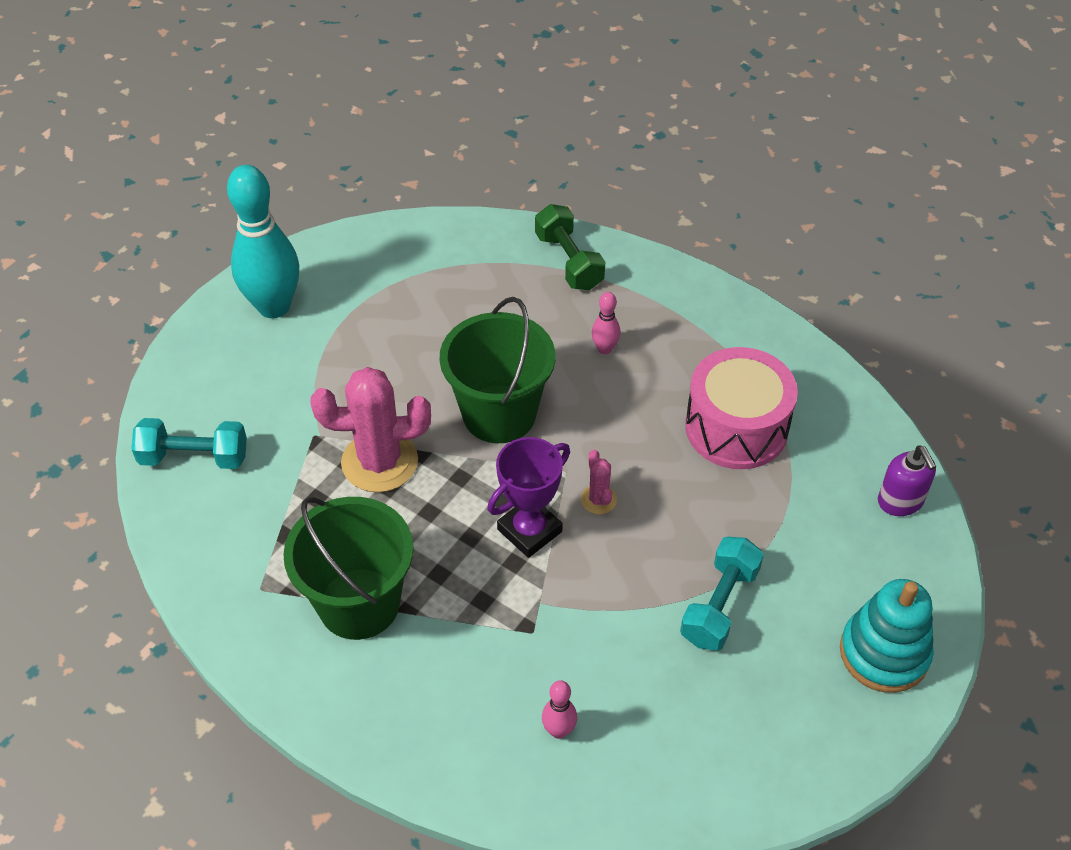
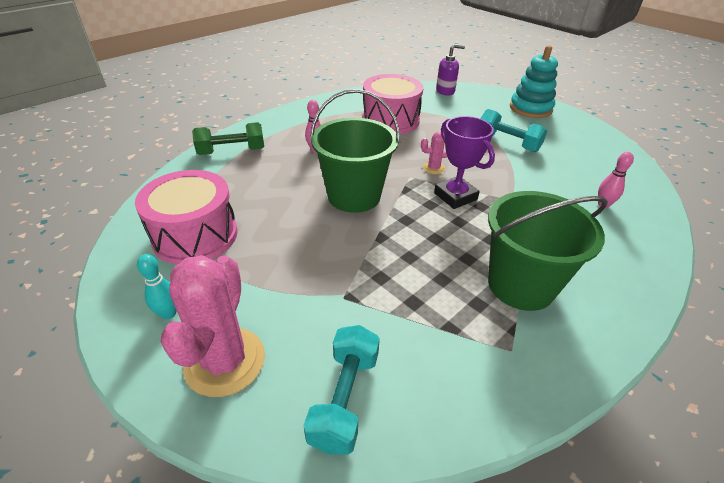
camera: 80 degrees left, 10 degrees down
turquoise bowling pin [227,165,299,318] -> turquoise bowling pin [137,254,177,319], size x0.43
pink cactus [311,367,431,492] -> pink cactus moved to [160,255,265,397]
none -> pink drum [135,170,238,265]

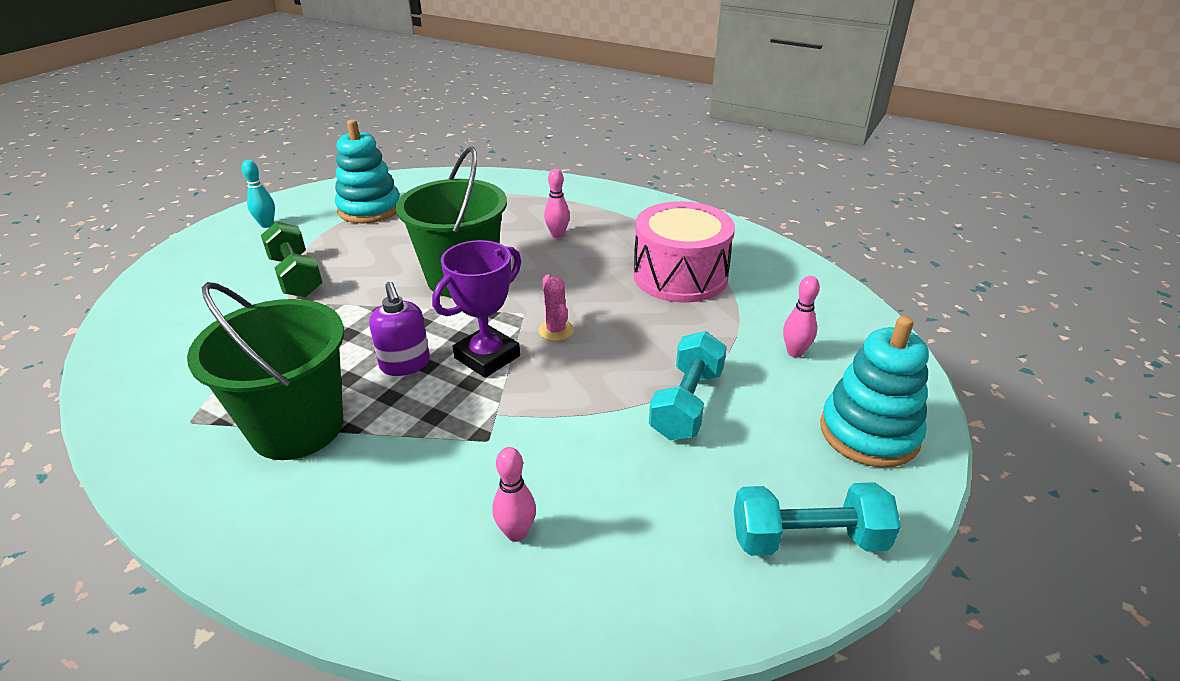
camera: 75 degrees right, 5 degrees down
pink drum [135,170,238,265] -> turquoise stacking toy [335,119,400,223]
pink cactus [160,255,265,397] -> none
green dumbbell [192,122,264,155] -> green dumbbell moved to [261,222,323,297]
turquoise dumbbell [303,325,380,455] -> turquoise dumbbell moved to [734,482,901,556]
purple soap dispenser [436,44,465,96] -> purple soap dispenser moved to [369,282,430,376]
none -> pink bowling pin [783,276,820,358]

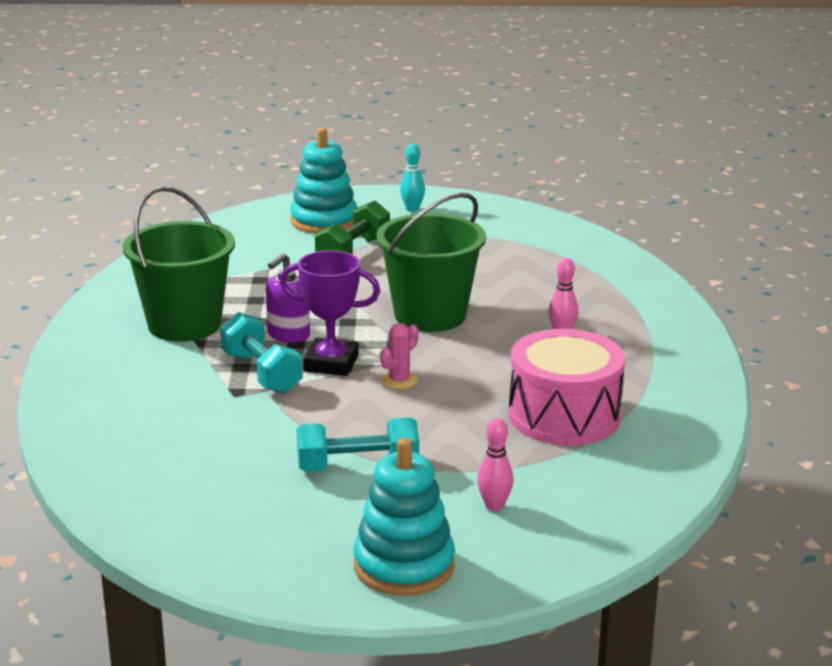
camera: 60 degrees right, 10 degrees down
turquoise stacking toy [335,119,400,223] -> turquoise stacking toy moved to [290,128,357,234]
pink bowling pin [493,447,536,542] -> none
turquoise dumbbell [734,482,901,556] -> turquoise dumbbell moved to [220,312,303,394]

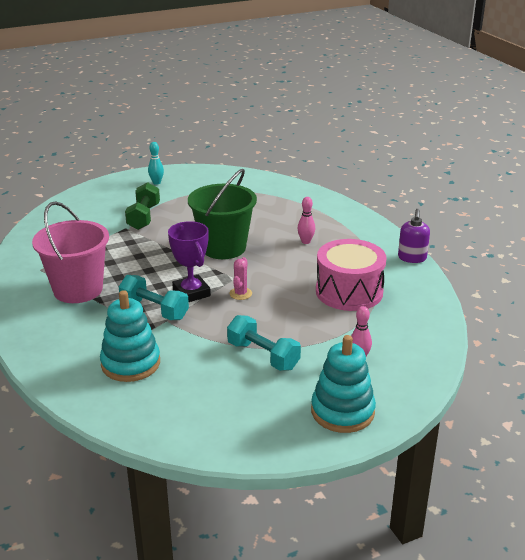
camera: 25 degrees left, 5 degrees up
green bucket [123,186,235,341] -> pink bucket [32,201,109,303]
purple soap dispenser [266,253,310,343] -> purple soap dispenser moved to [398,209,430,263]
purple trophy [280,250,380,376] -> purple trophy turned 75 degrees clockwise [168,221,211,302]
turquoise stacking toy [290,128,357,234] -> turquoise stacking toy moved to [100,290,160,382]
turquoise dumbbell [296,417,419,472] -> turquoise dumbbell turned 75 degrees clockwise [227,315,301,371]

